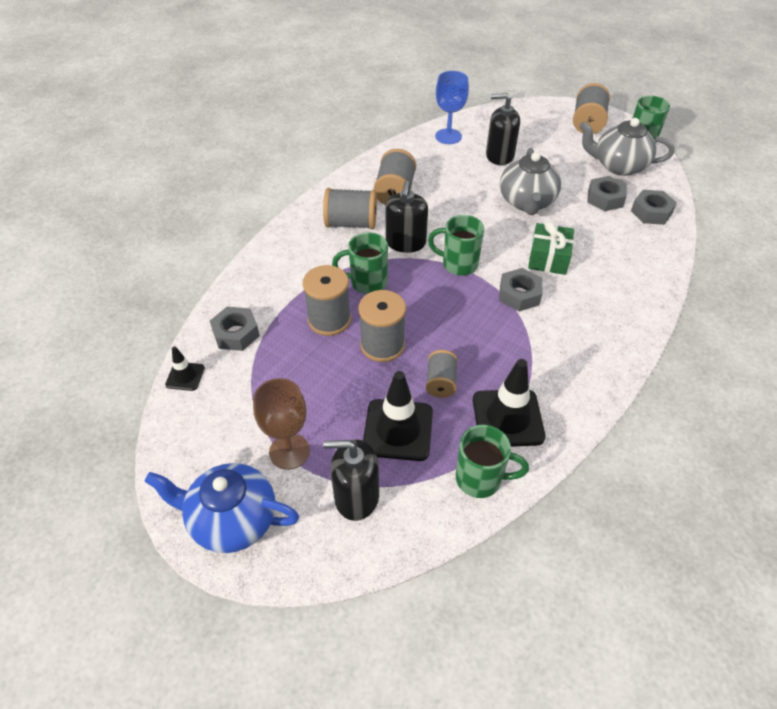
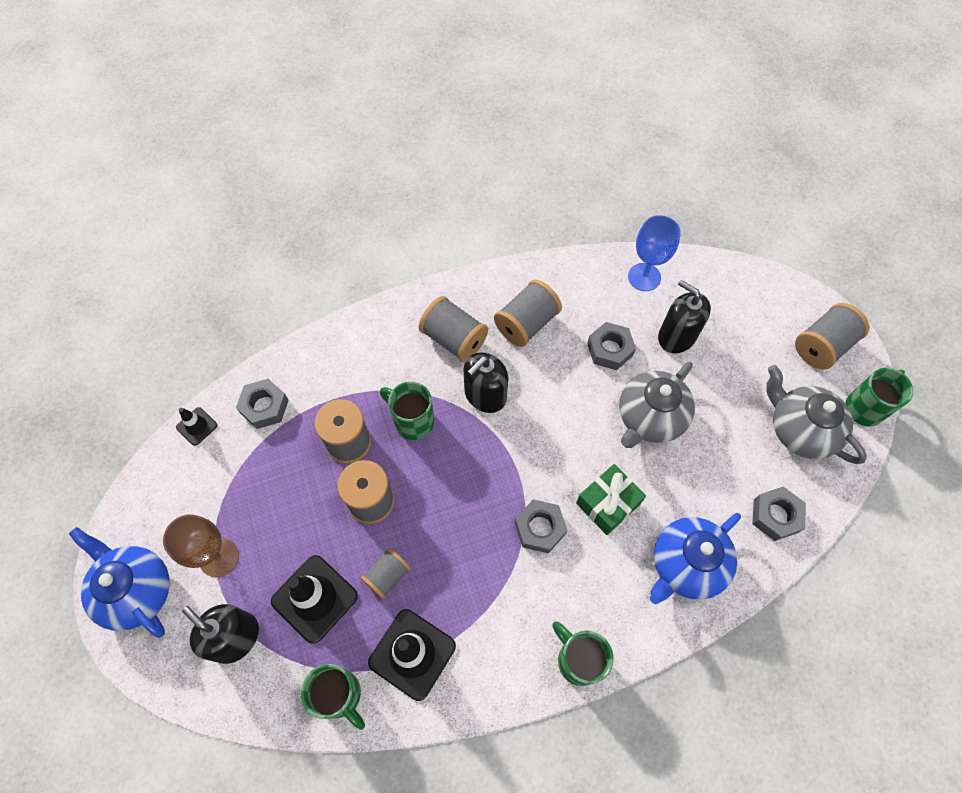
camera: 35 degrees right, 15 degrees up
green mug [428,215,484,276] -> green mug moved to [552,621,614,686]
grey nut [587,176,627,211] -> grey nut moved to [587,322,636,370]
none -> blue teapot [650,513,741,604]

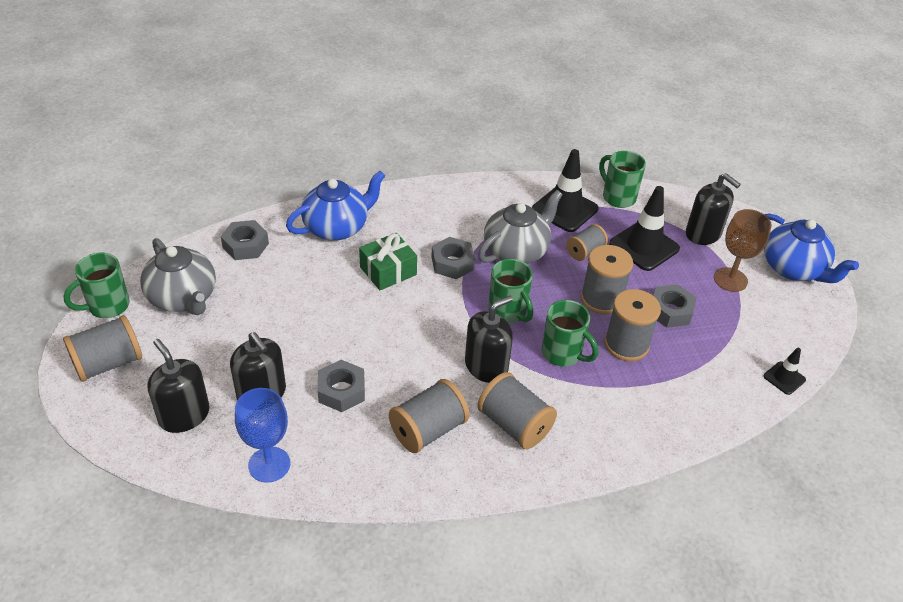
camera: 175 degrees left, 20 degrees down
grey nut [236,379,289,429] -> grey nut moved to [653,284,697,328]
green mug [552,621,614,686] -> green mug moved to [488,259,533,323]
grey teapot [619,362,695,448] -> grey teapot moved to [478,190,563,264]
none -> black soap dispenser [147,339,210,433]

